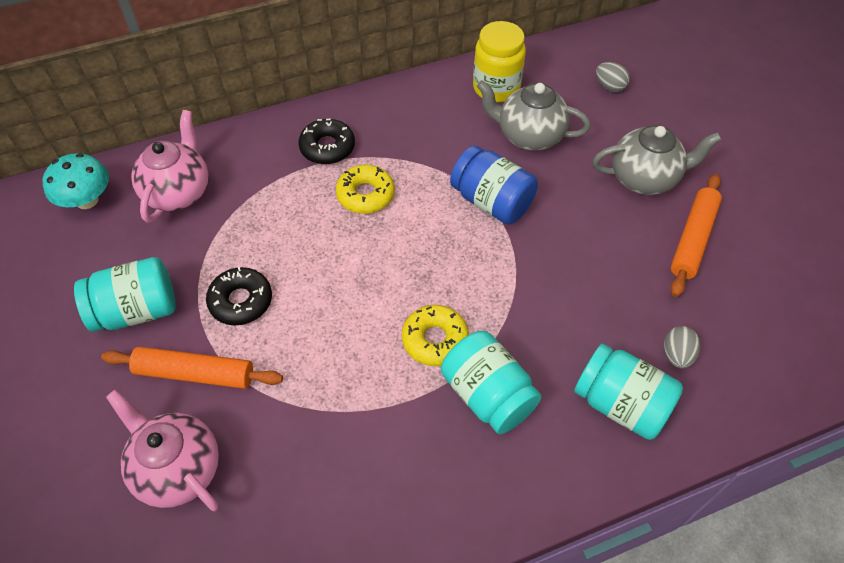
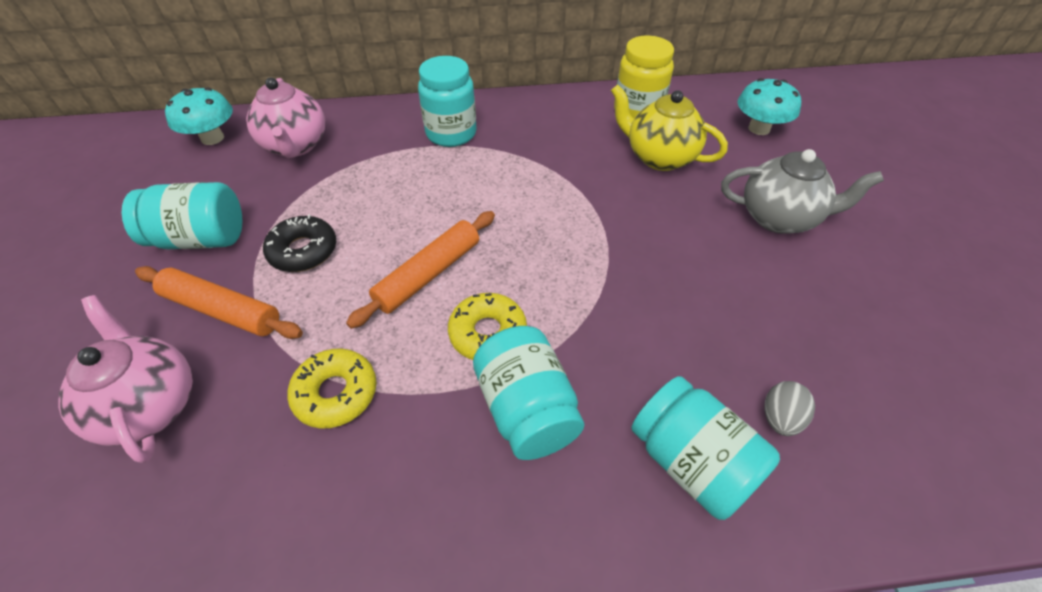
camera: 15 degrees right, 5 degrees down
pink teapot [131,110,208,223] -> pink teapot turned 135 degrees clockwise [246,77,325,158]
black donut [298,119,355,164] -> turquoise jar [418,56,477,147]
yellow donut [336,165,395,214] -> yellow donut moved to [287,349,376,428]
blue jar [450,146,538,225] -> none
grey teapot [477,80,591,151] -> yellow teapot [611,85,728,171]
grey egg [596,62,630,92] -> turquoise mushroom [738,78,801,135]
orange rolling pin [670,174,722,297] -> orange rolling pin moved to [346,211,495,329]

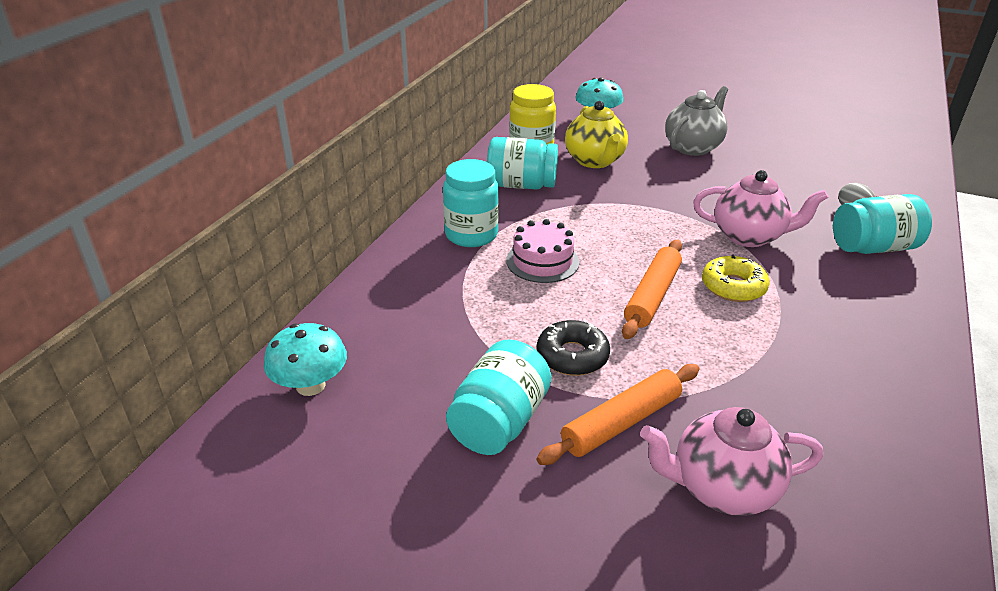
camera: 60 degrees left, 15 degrees down
pink teapot [246,77,325,158] -> pink teapot moved to [693,170,828,247]
yellow donut [287,349,376,428] -> none
orange rolling pin [346,211,495,329] -> orange rolling pin turned 45 degrees clockwise [622,240,682,339]
turquoise jar [473,326,584,460] -> turquoise jar moved to [487,137,558,189]
yellow teapot [611,85,728,171] -> yellow teapot turned 75 degrees counterclockwise [565,101,628,168]
none -> pink cake [506,219,579,283]

